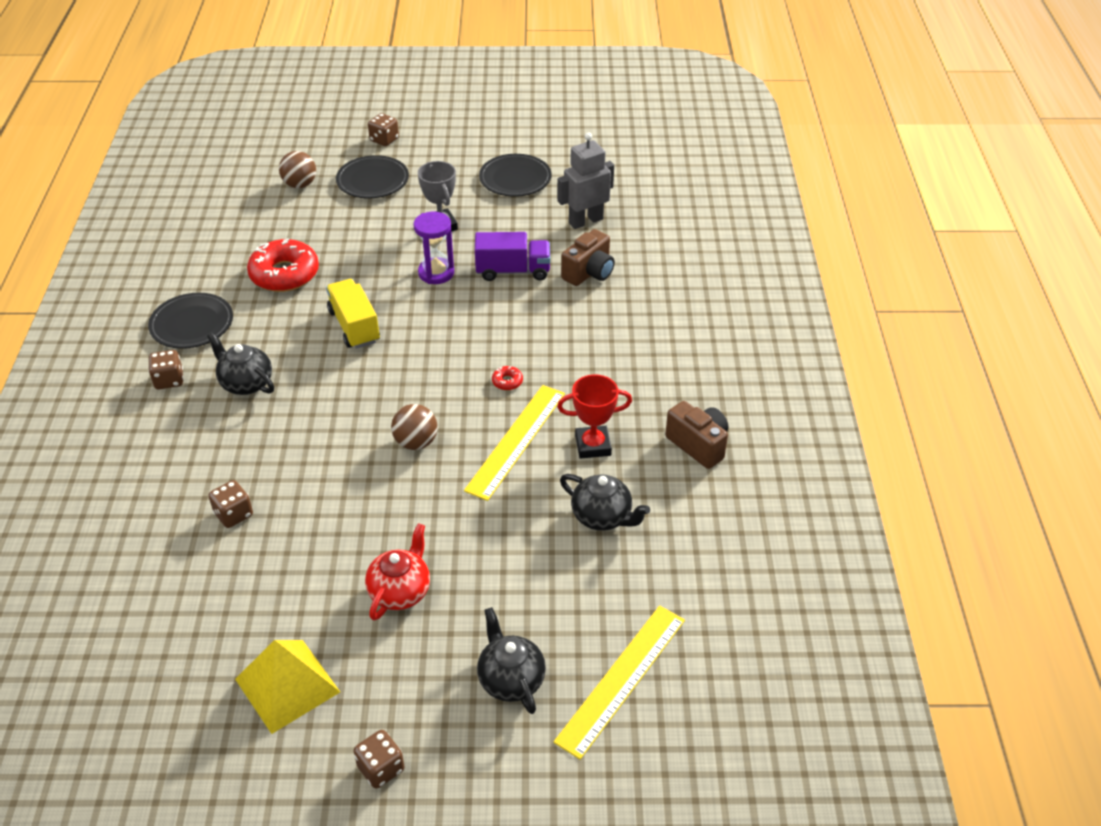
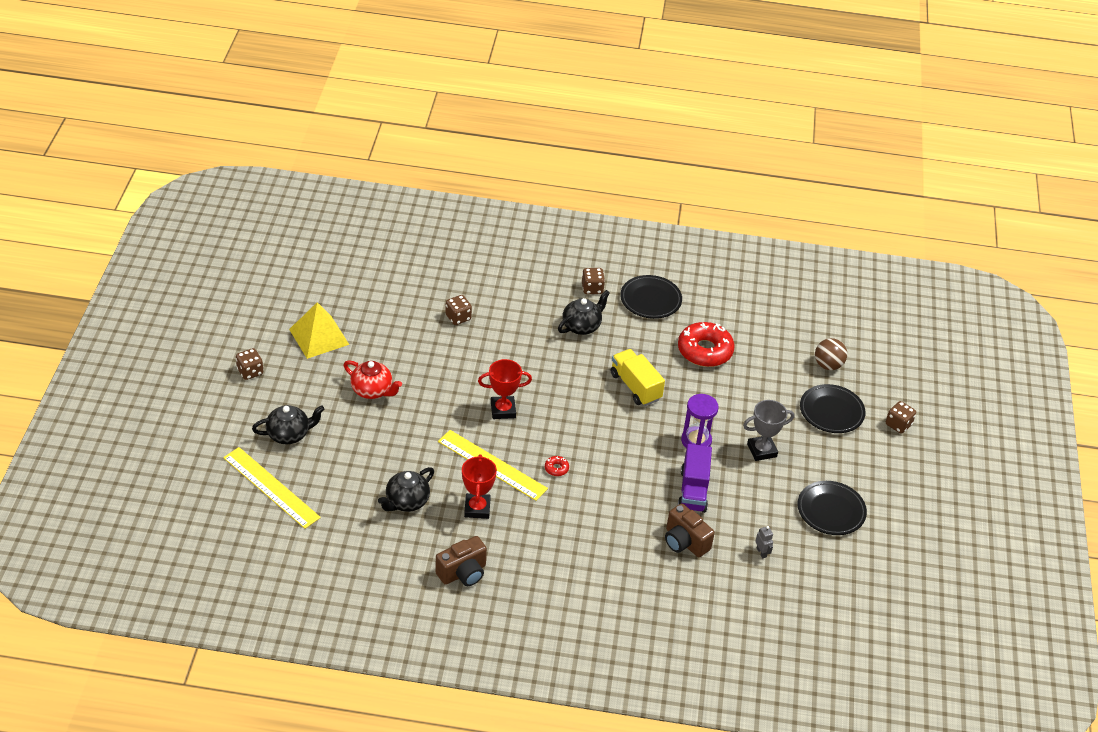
camera: 95 degrees right, 0 degrees up
yellow truck [326,279,380,349] -> yellow truck turned 105 degrees counterclockwise [610,349,665,406]
brown ball [391,404,437,450] -> red trophy [478,359,532,419]
grey robot [557,132,614,229] -> grey robot [755,526,773,559], size x0.43

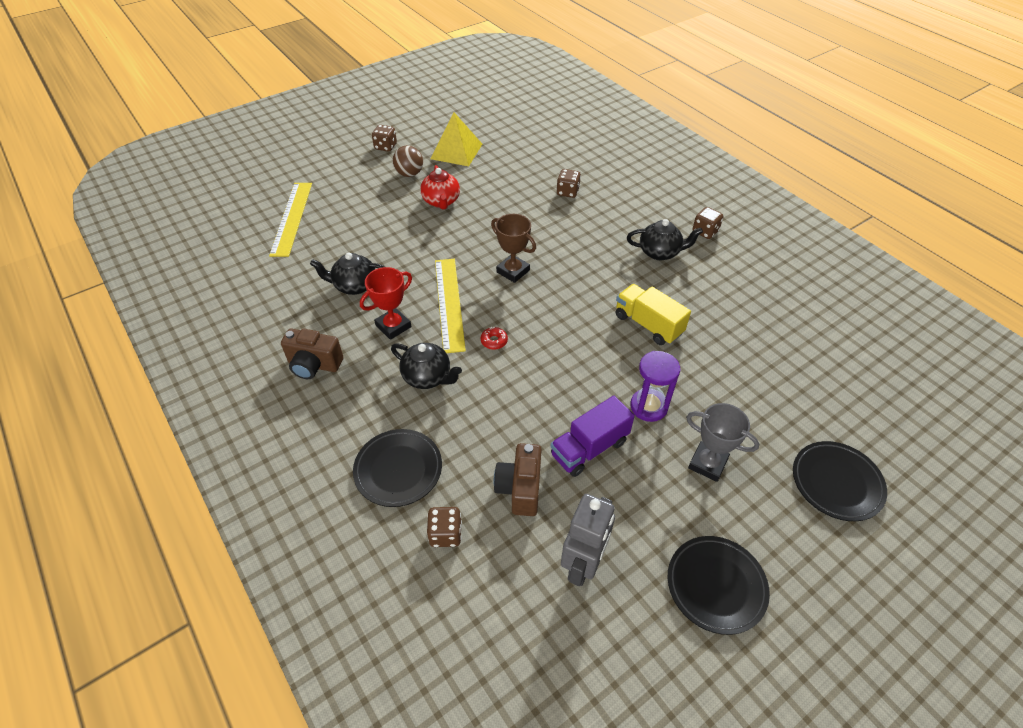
camera: 50 degrees right, 5 degrees up
black teapot [252,405,325,444] -> black teapot moved to [391,343,462,389]
red trophy [478,359,532,419] -> brown trophy [491,214,536,283]
yellow truck [610,349,665,406] -> yellow truck turned 60 degrees counterclockwise [616,284,691,345]
black plate [620,275,682,319] -> black plate moved to [353,429,442,507]
red donut [678,322,735,367] -> none
grey robot [755,526,773,559] -> grey robot [561,494,615,586], size x2.30
brown ball [815,338,847,370] -> brown ball moved to [393,145,423,177]
brown dice [886,401,916,434] -> brown dice moved to [427,507,462,547]

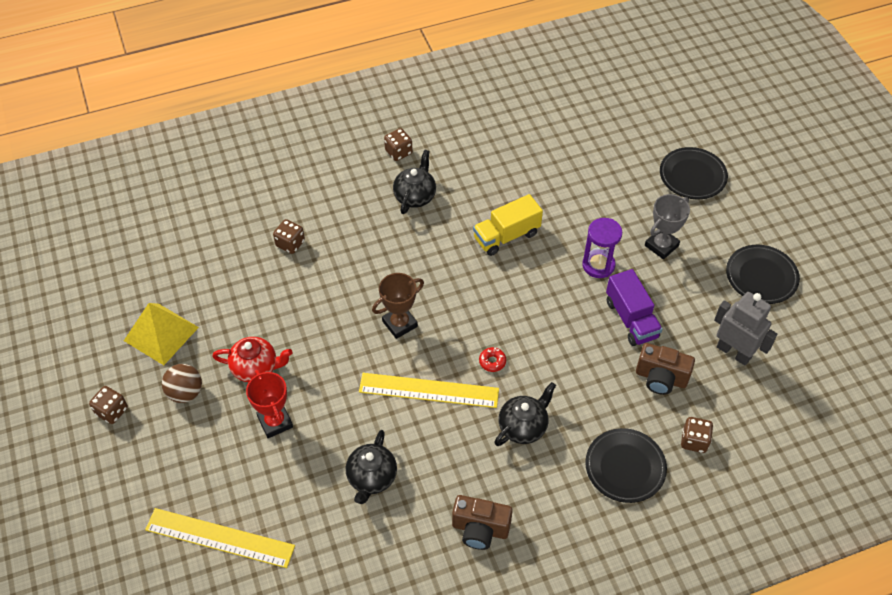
camera: 75 degrees left, 5 degrees up
brown camera [281,329,343,379] -> brown camera turned 75 degrees clockwise [452,495,513,550]
red trophy [360,267,412,340] -> red trophy moved to [246,370,293,438]

